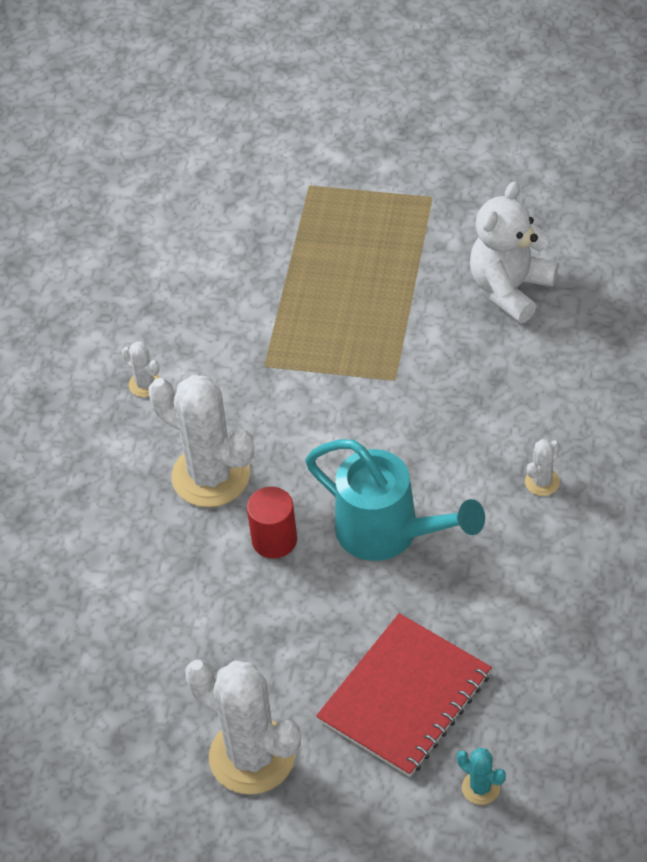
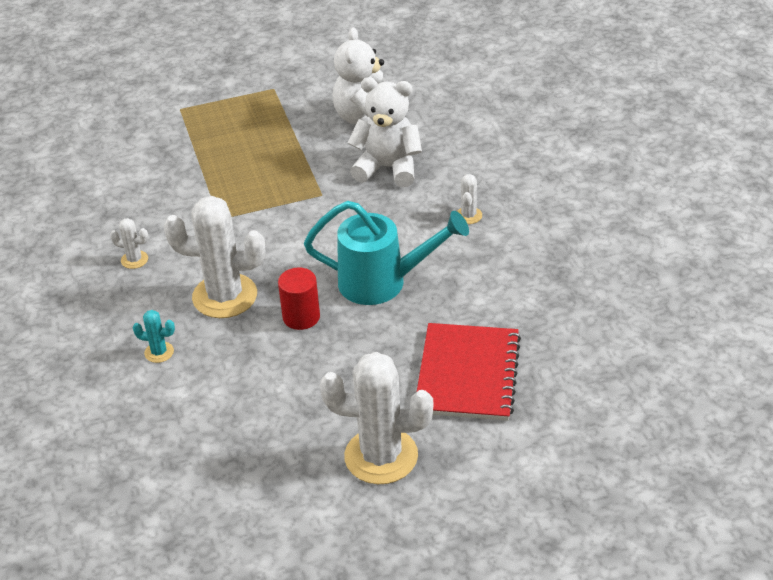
camera: 30 degrees left, 10 degrees down
turquoise cactus [457,748,506,805] -> turquoise cactus moved to [133,310,175,363]
none -> white teddy bear [347,77,422,187]

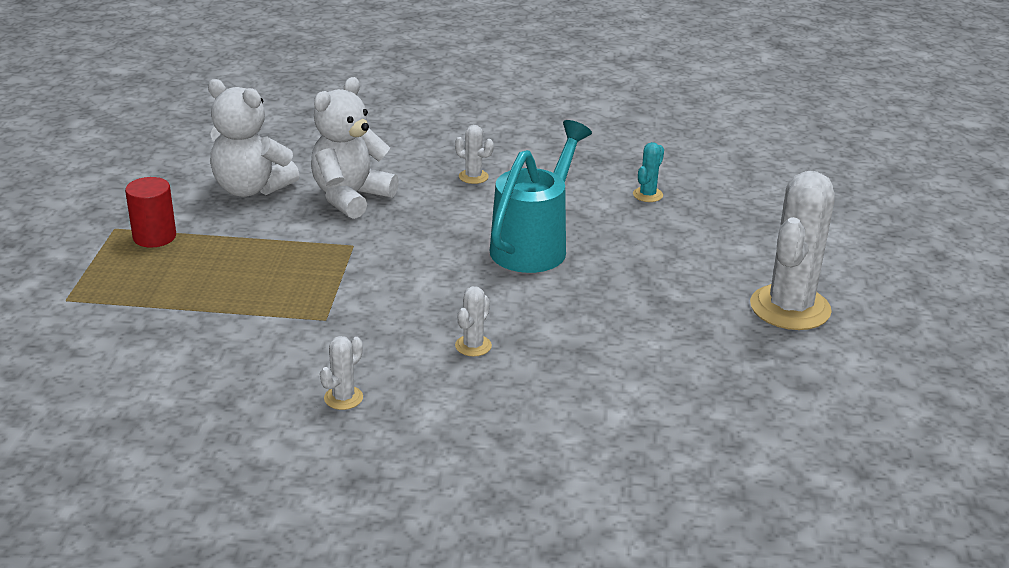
camera: 70 degrees left, 10 degrees down
turquoise cactus [133,310,175,363] -> turquoise cactus moved to [633,142,664,202]
white cactus [164,196,265,318] -> white cactus [455,286,492,356], size x0.43
red cylinder [278,268,320,330] -> red cylinder moved to [125,177,176,248]
red notebook [417,323,521,421] -> none

